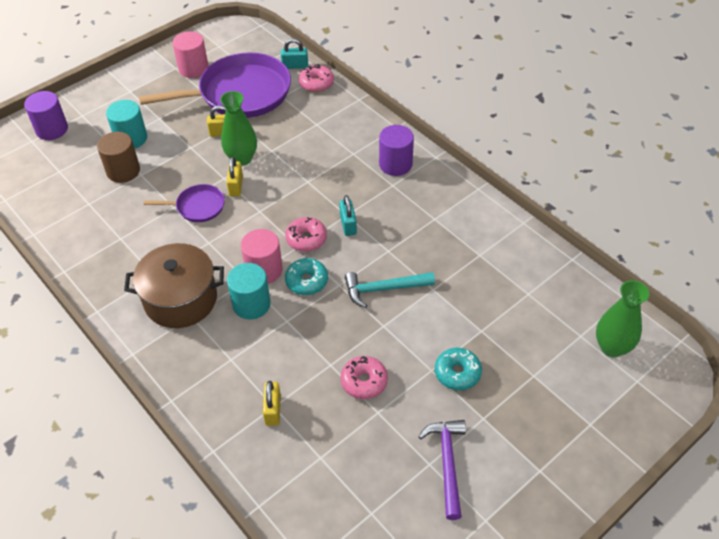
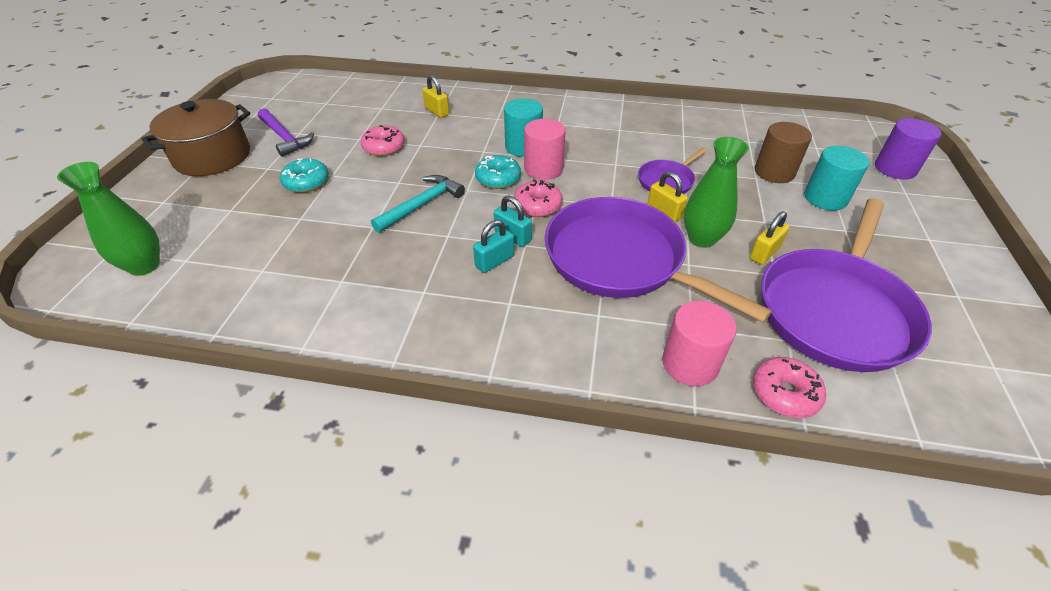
camera: 140 degrees right, 5 degrees down
brown pot [124,243,224,328] -> brown pot moved to [142,99,250,176]
pink cylinder [173,31,209,78] -> pink cylinder moved to [662,301,737,386]
turquoise padlock [281,39,308,69] -> turquoise padlock moved to [473,220,514,273]
purple cylinder [379,125,414,176] -> none
none -> purple pan [545,197,772,323]

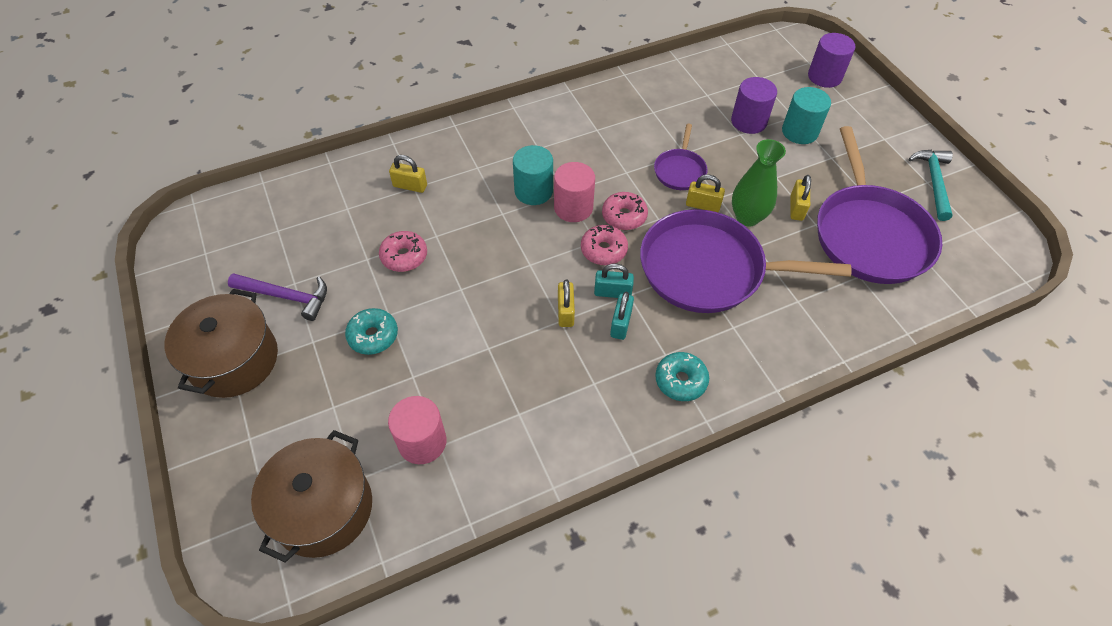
camera: 35 degrees left, 10 degrees up
green vase [57,162,160,276] -> brown pot [251,430,372,563]
turquoise hammer [371,175,465,233] -> turquoise hammer moved to [909,150,953,221]
turquoise donut [475,155,521,189] -> turquoise donut moved to [655,352,709,401]
pink cylinder [662,301,737,386] -> pink cylinder moved to [388,396,447,464]
pink donut [753,357,826,418] -> pink donut moved to [602,192,648,230]
brown cylinder [755,122,812,183] -> purple cylinder [731,77,777,134]
none -> yellow padlock [558,279,575,327]

